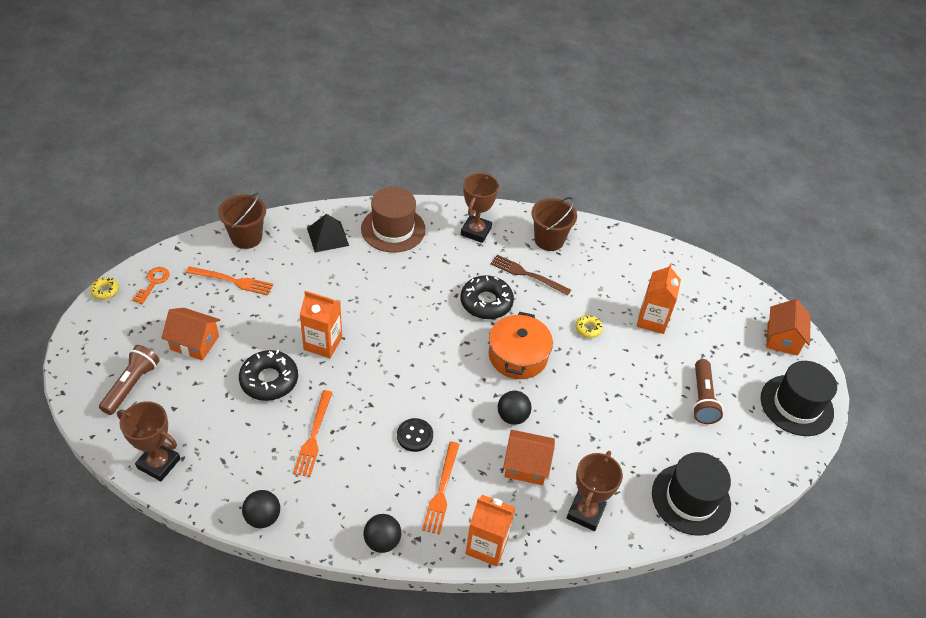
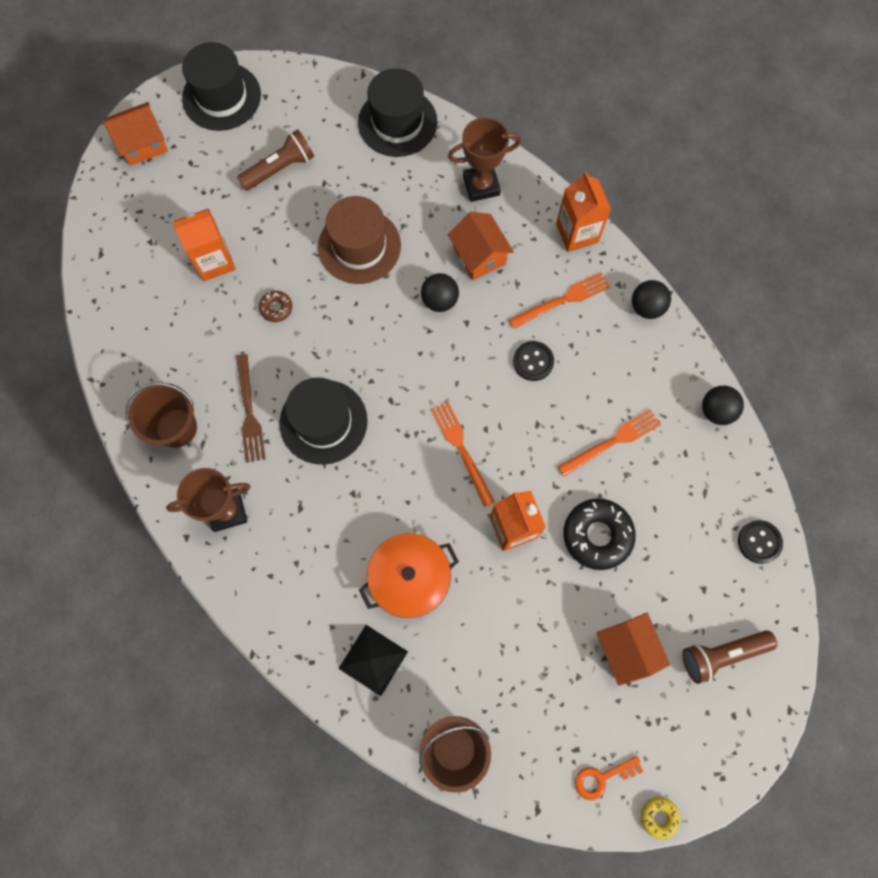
camera: 125 degrees left, 25 degrees up
brown trophy [117,401,181,481] -> black button [738,520,783,564]
orange fork [186,266,273,295] -> orange fork moved to [431,401,495,507]
brown hat [361,187,426,253] -> brown hat moved to [318,196,401,284]
black donut [461,275,514,319] -> black hat [279,377,368,465]
orange pot [489,312,553,379] -> orange pot moved to [359,533,459,618]
yellow donut [576,315,603,338] -> brown donut [259,291,292,322]

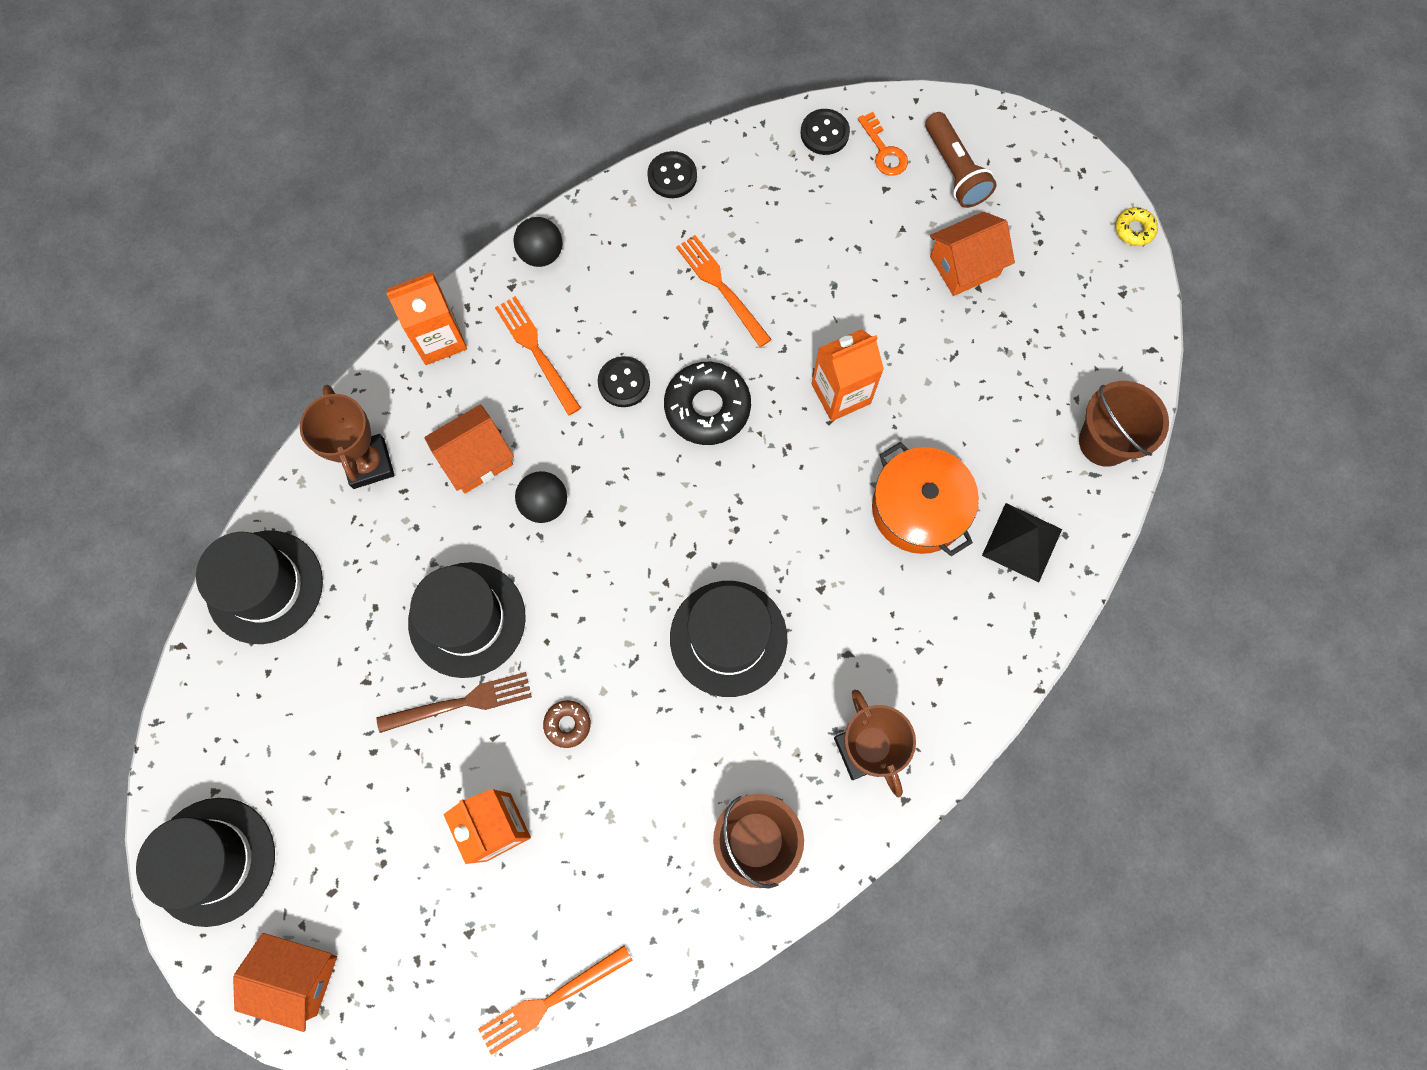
camera: 95 degrees left, 0 degrees up
orange house [104,102,168,166] -> orange house turned 45 degrees counterclockwise [233,933,337,1032]
brown fork [236,354,265,463] -> brown fork moved to [376,672,532,733]
brown flashlight [237,129,314,191] -> none
brown hat [318,196,401,284] -> black hat [408,562,526,678]
orange fork [431,401,495,507] -> orange fork moved to [478,945,633,1055]
black donut [563,498,636,570] -> black donut moved to [664,362,751,445]
orange key [575,756,644,800] -> orange key moved to [858,112,908,176]
black ball [702,386,744,425] -> black button [647,151,697,198]

